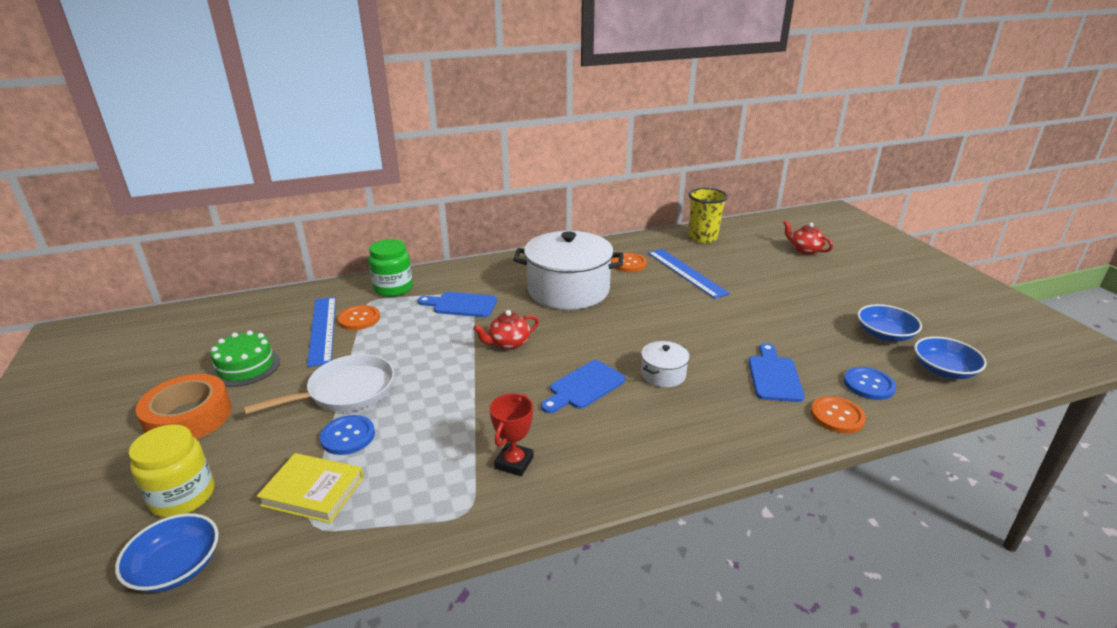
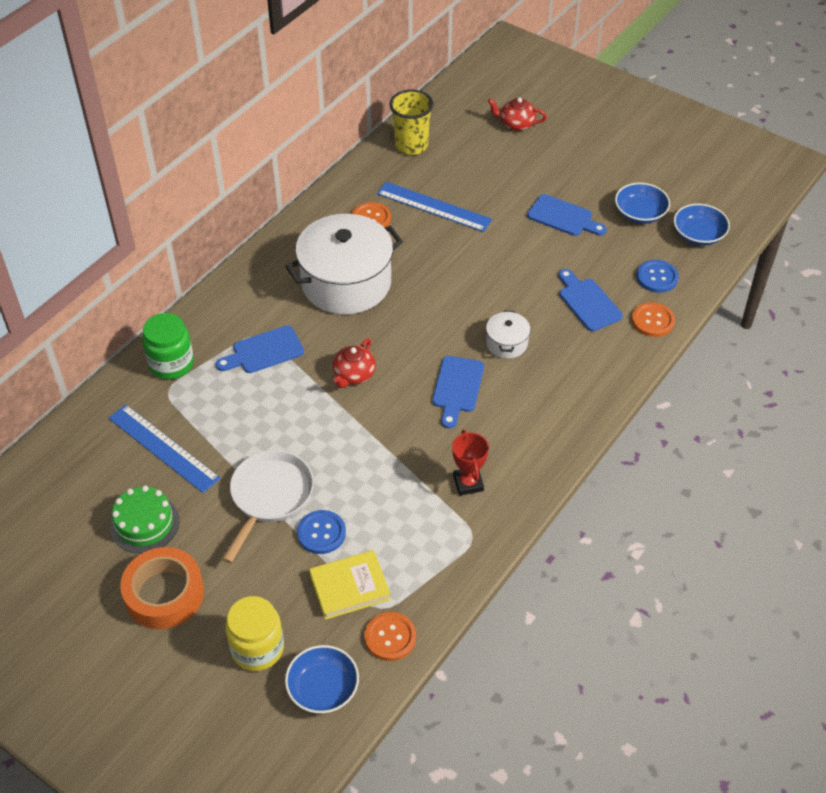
camera: 35 degrees left, 20 degrees up
orange button [338,305,380,330] -> orange button moved to [365,612,416,661]
none -> blue cutting board [527,194,607,236]

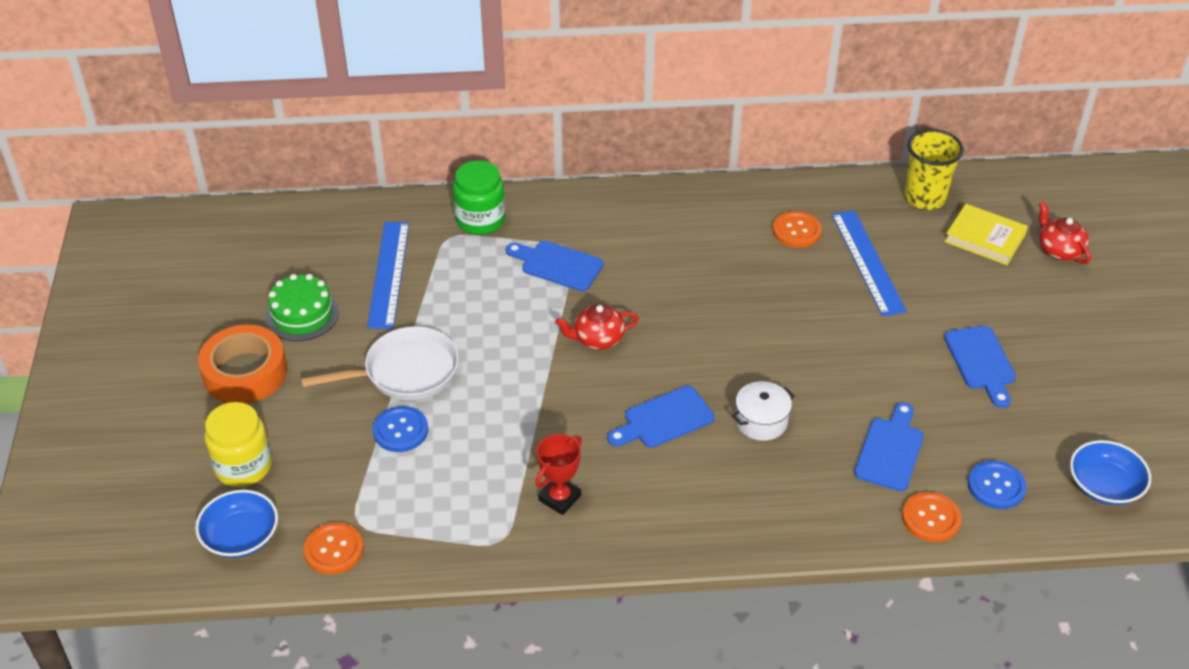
camera: 50 degrees right, 5 degrees down
white pot [285,214,403,314] -> none
yellow book [309,550,391,620] -> yellow book moved to [944,204,1028,265]
blue bowl [615,183,670,224] -> none

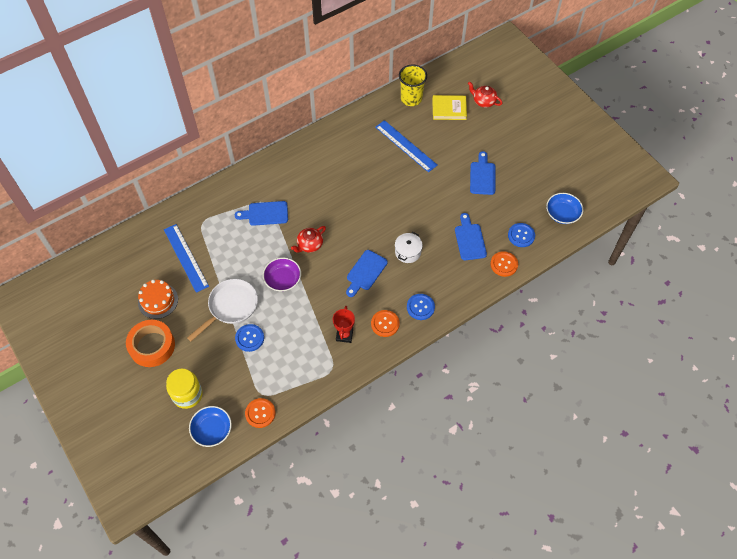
camera: 30 degrees left, 15 degrees up
green cake [265,274,339,341] -> orange cake [138,280,178,319]
green jar [453,160,505,235] -> none
orange button [773,211,822,248] -> orange button moved to [371,310,400,337]
blue cutting board [944,326,1016,408] -> blue cutting board turned 135 degrees counterclockwise [470,151,495,195]
none -> purple bowl [263,258,301,292]
none -> blue button [407,294,435,320]

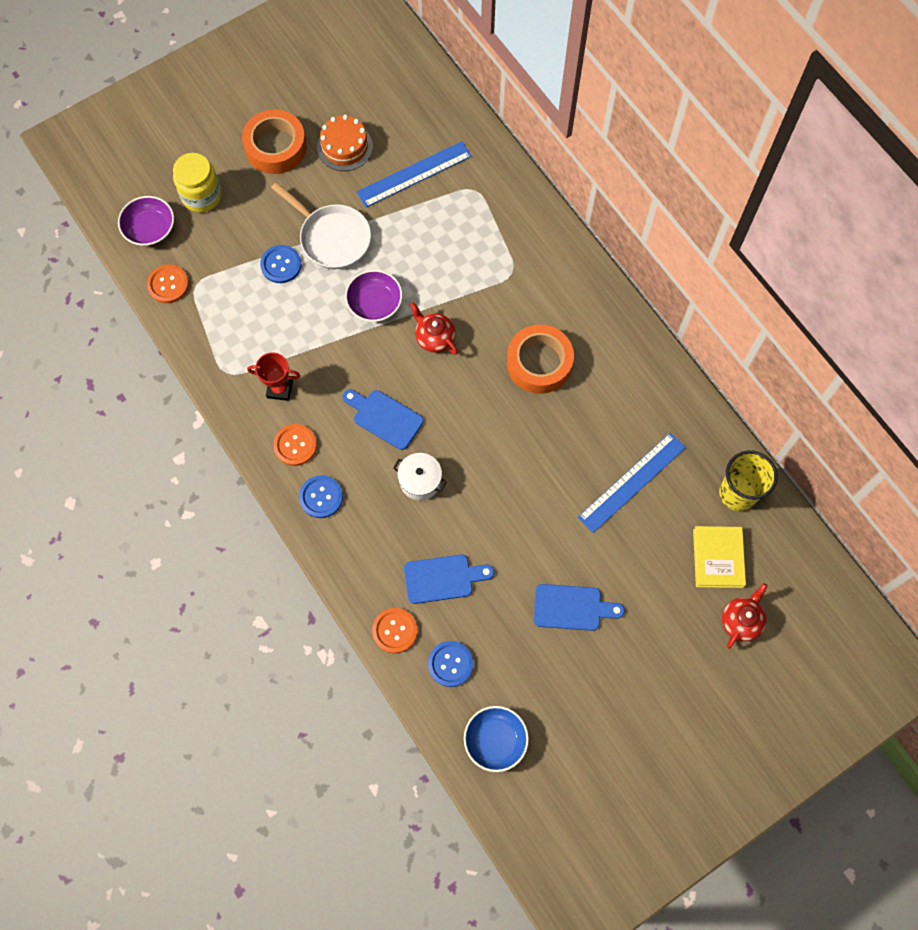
camera: 90 degrees right, 10 degrees up
blue bowl [189,406,232,447] -> purple bowl [118,196,174,246]
blue cutting board [235,201,288,226] -> none
none -> orange tape [507,324,574,394]

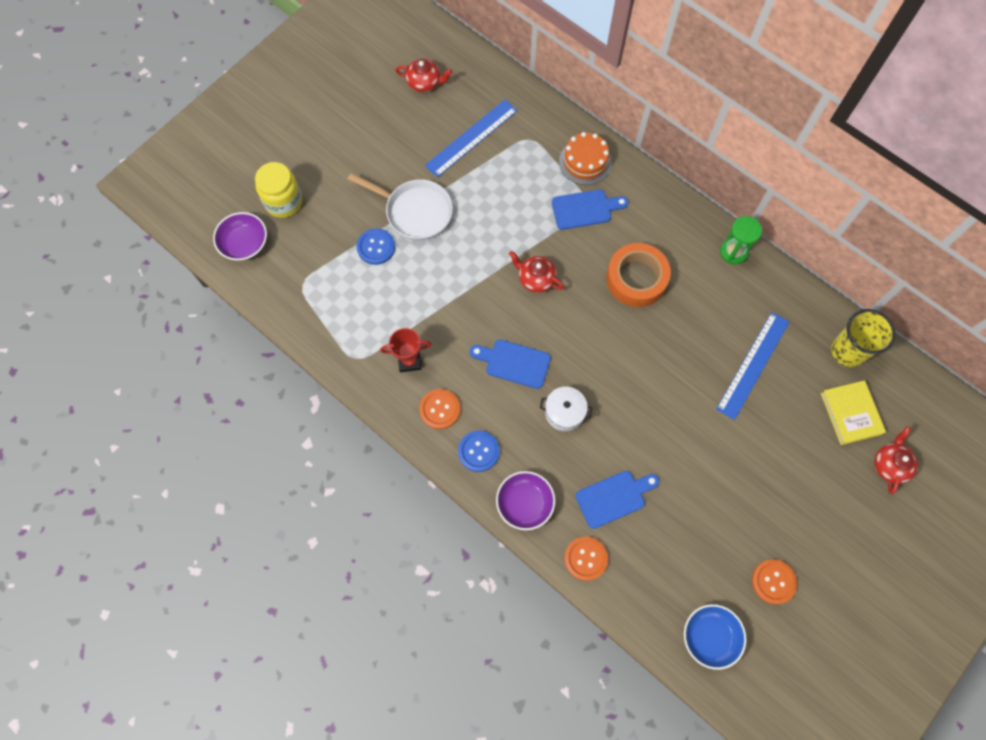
camera: 15 degrees left, 0 degrees up
orange button [147,264,189,303] -> orange button moved to [752,559,797,604]
orange tape [242,109,307,174] -> none
orange cake [317,115,373,171] -> orange cake moved to [559,132,612,185]
purple bowl [345,270,403,322] -> purple bowl moved to [496,471,556,530]
blue button [428,641,473,687] -> none
blue cutting board [534,584,625,631] -> blue cutting board moved to [552,189,628,230]
none -> red teapot [395,59,453,92]
none -> green hourglass [720,216,762,264]

